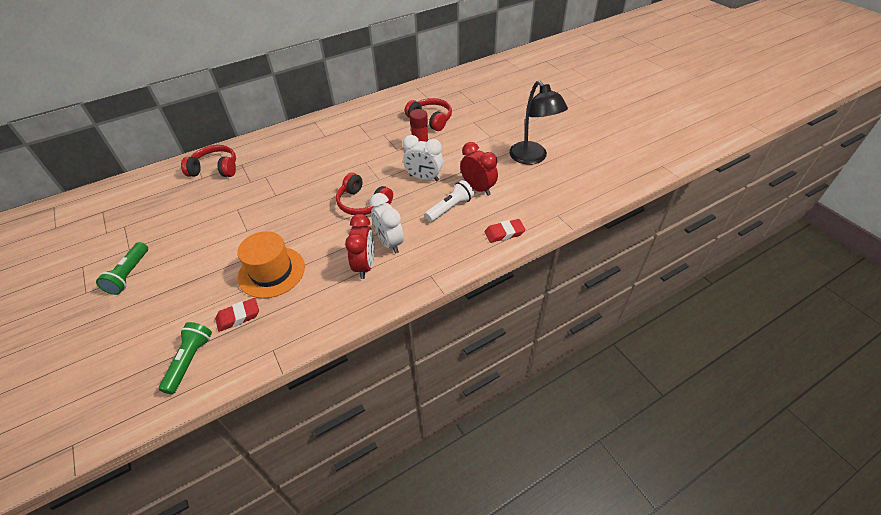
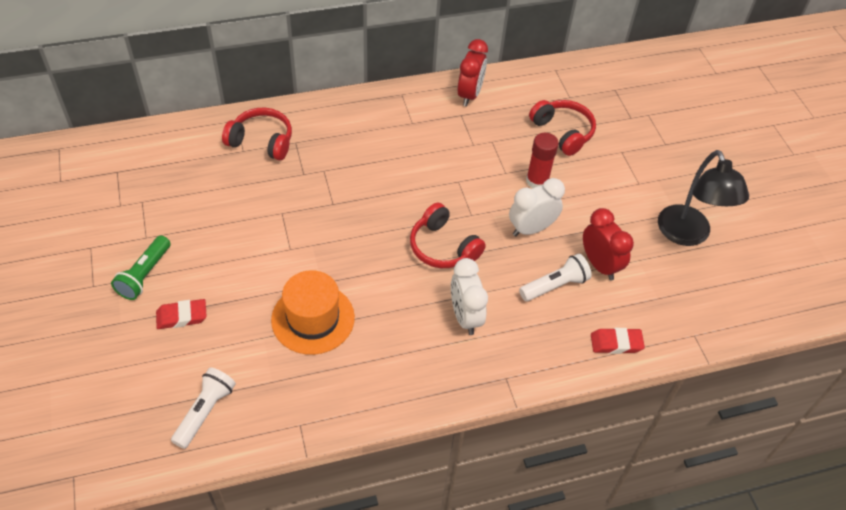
camera: 10 degrees right, 5 degrees up
green flashlight [159,322,212,394] -> white flashlight [171,367,236,449]
red eraser [215,298,259,332] -> red eraser moved to [156,299,207,329]
red clock [345,214,375,279] -> red clock moved to [458,39,488,106]
white clock [403,135,443,181] -> white clock turned 120 degrees clockwise [509,178,565,236]

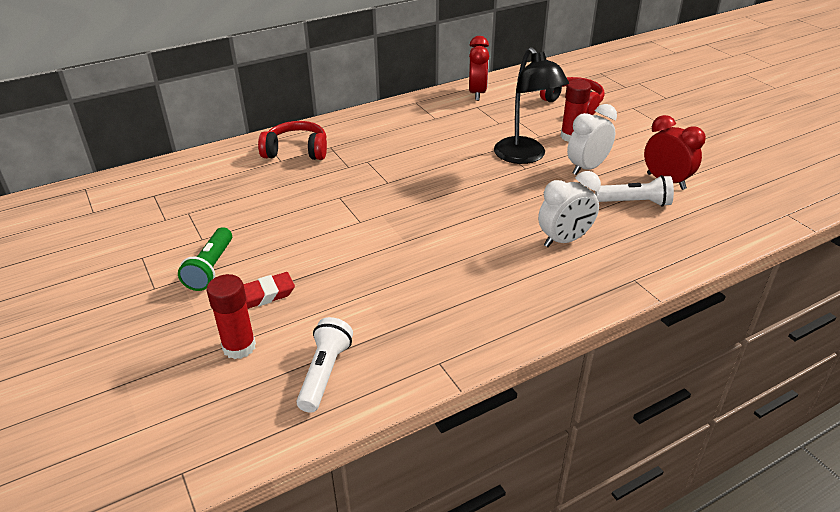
camera: 10 degrees left, 15 degrees down
orange hat [271,270,355,355] -> none
red headphones [410,203,486,268] -> none
white clock [451,258,488,335] -> white clock turned 90 degrees counterclockwise [538,171,601,247]
white flashlight [519,254,592,301] -> white flashlight turned 45 degrees clockwise [595,175,674,207]
red eraser [591,328,645,354] -> none
black lamp [658,150,749,246] -> black lamp moved to [494,47,569,164]
none -> red glue stick [206,274,256,359]

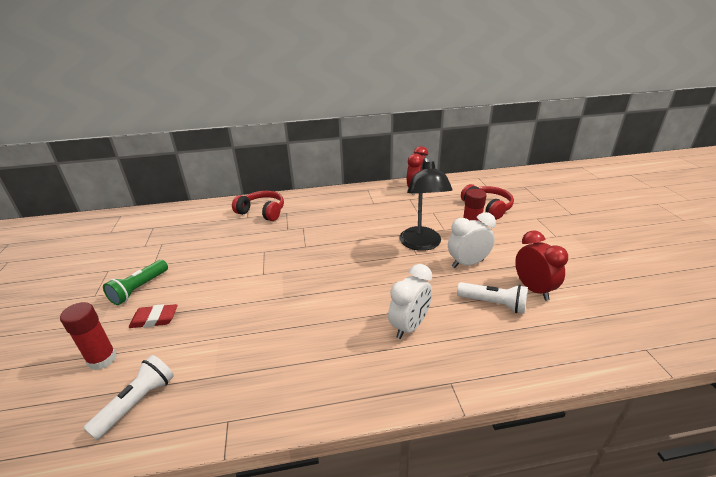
camera: 20 degrees right, 5 degrees down
white clock [538,171,601,247] -> white clock turned 45 degrees counterclockwise [388,264,432,339]

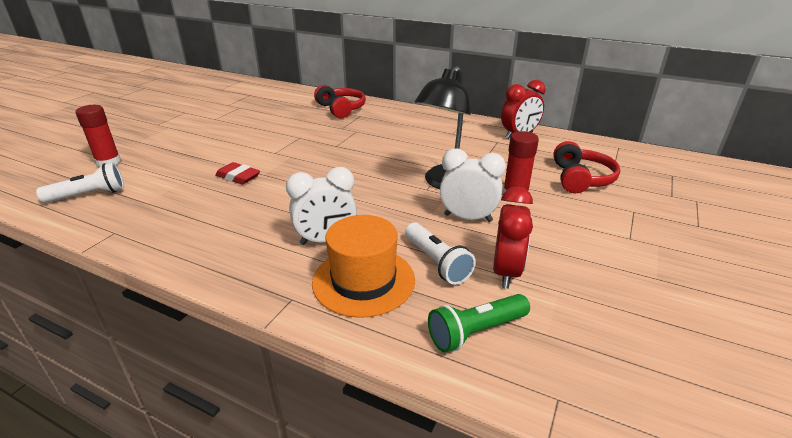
camera: 35 degrees right, 0 degrees up
green flashlight [103,260,168,305] -> green flashlight moved to [428,294,530,353]
red eraser [129,304,178,328] -> red eraser moved to [215,162,260,185]
none -> orange hat [312,215,415,318]

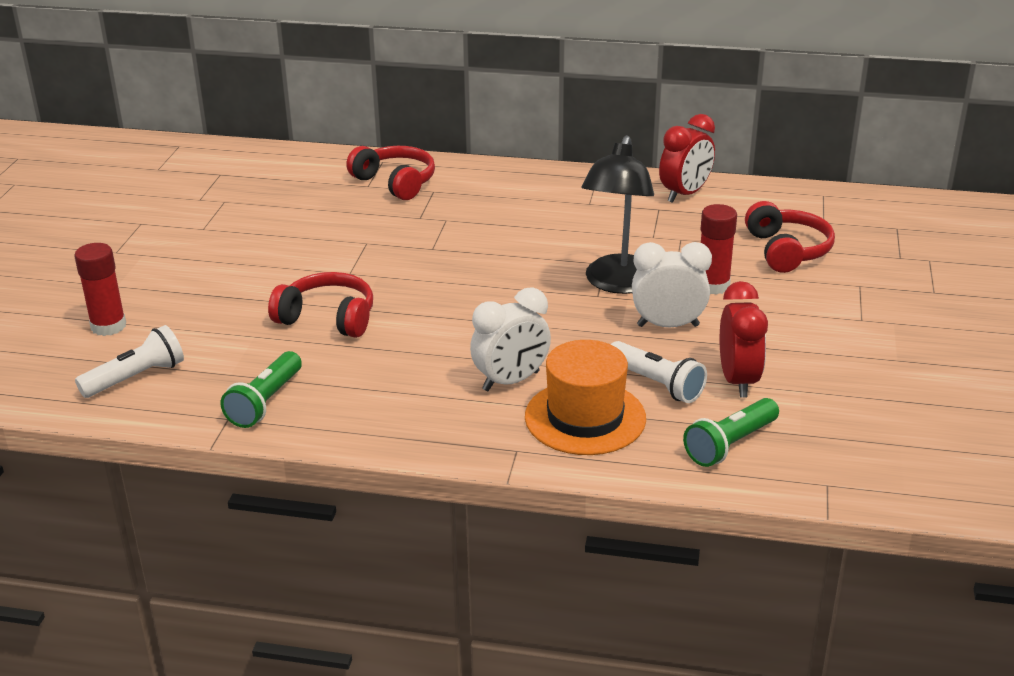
camera: 15 degrees left, 0 degrees up
red eraser [215,162,260,185] -> red headphones [268,272,373,338]
none -> green flashlight [220,351,302,428]

